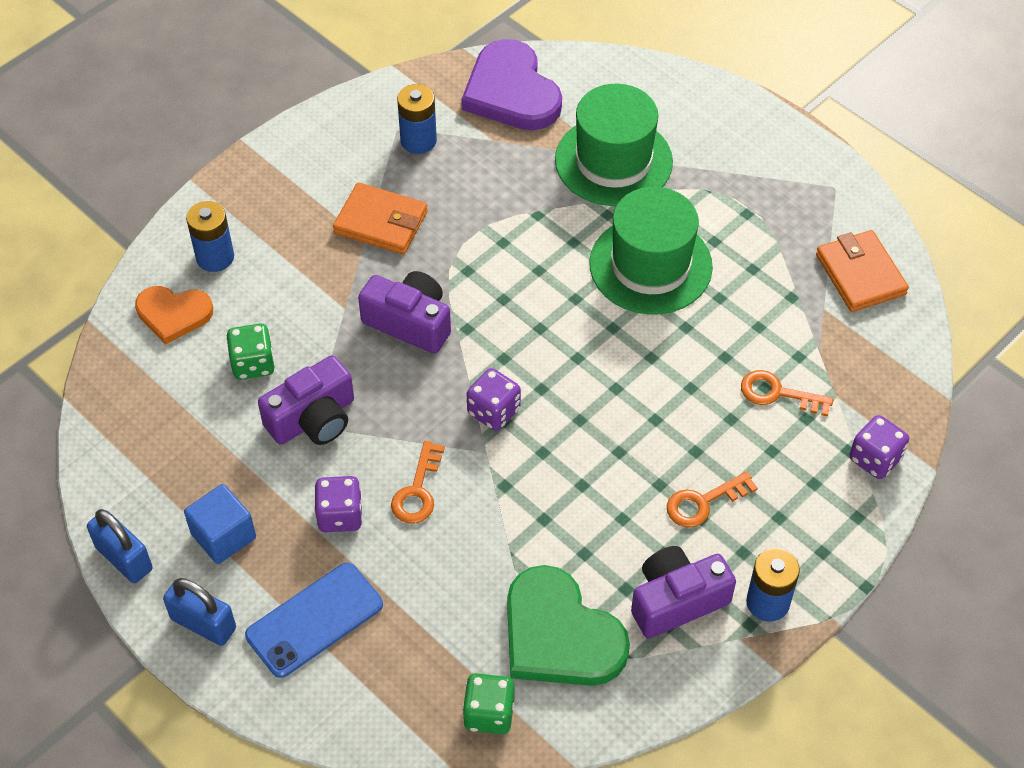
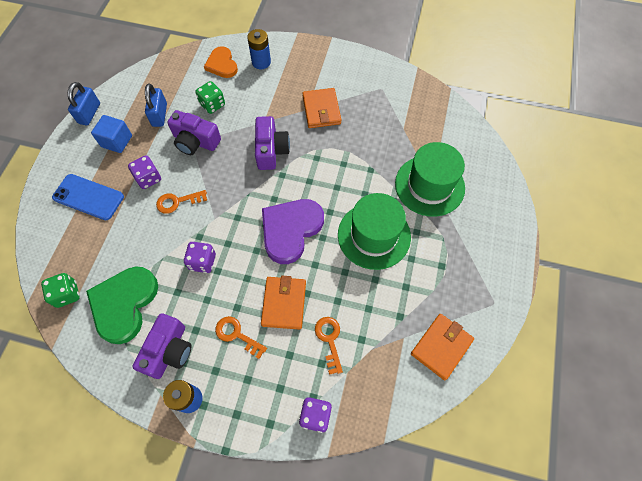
camera: 60 degrees right, 10 degrees up
blue padlock [163,578,236,646] -> blue padlock moved to [145,83,167,127]
blue battery [397,84,437,154] -> none
purple heart [461,39,562,130] -> purple heart moved to [262,199,324,264]
purple dice [467,368,521,431] -> purple dice moved to [184,242,216,273]
purple camera [631,546,736,639] -> purple camera turned 75 degrees clockwise [132,314,192,379]
none -> orange wallet [261,276,306,330]

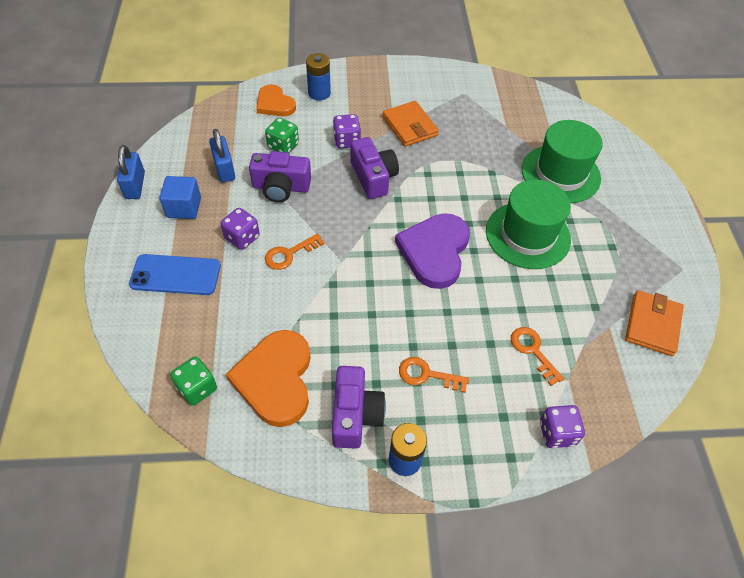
camera: 20 degrees left, 10 degrees down
green heart [86,266,158,344] -> orange heart [226,330,311,427]
purple dice [184,242,216,273] -> purple dice moved to [333,114,361,148]
orange wallet [261,276,306,330] -> none

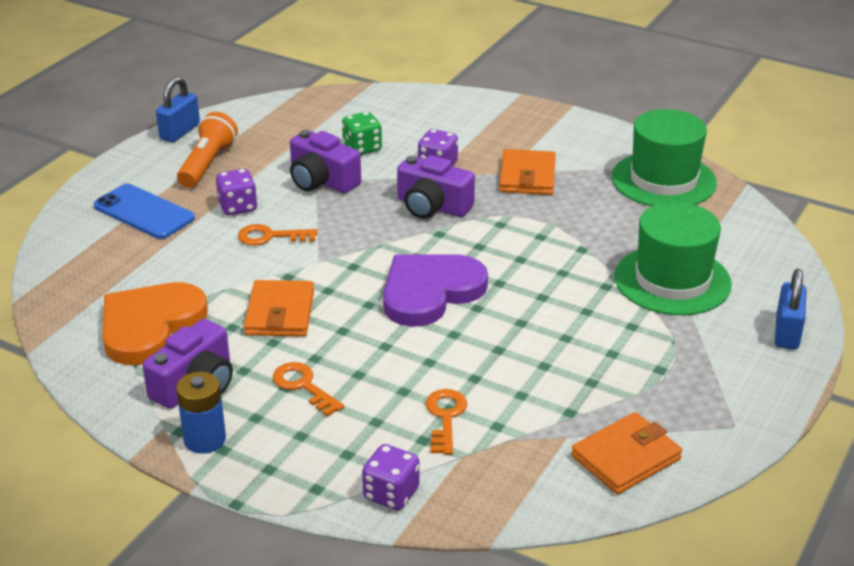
camera: 35 degrees right, 20 degrees down
blue cube [160,176,201,219] -> orange flashlight [177,112,238,188]
green dice [170,357,217,406] -> none
blue padlock [209,129,235,182] -> blue padlock moved to [775,269,806,349]
orange heart [256,84,296,116] -> none
blue battery [306,53,331,100] -> none
purple camera [351,137,399,199] -> purple camera turned 105 degrees clockwise [397,155,475,219]
green hat [486,180,571,269] -> green hat moved to [612,109,717,206]
none -> orange wallet [244,280,314,337]

